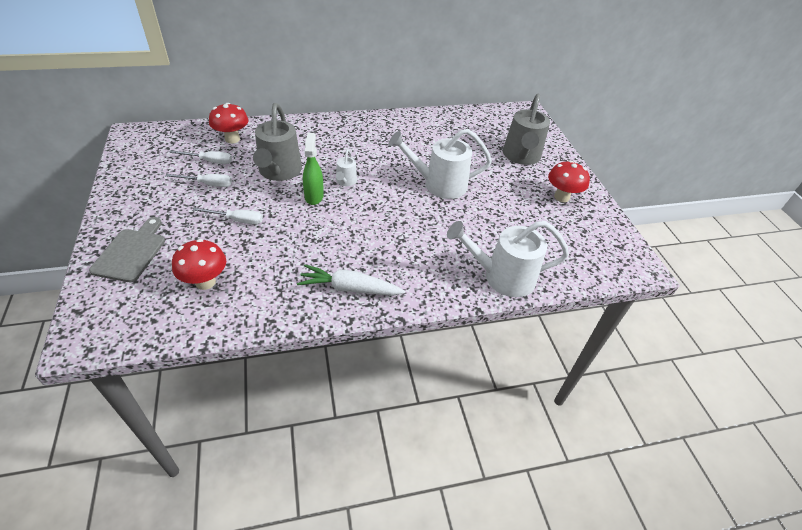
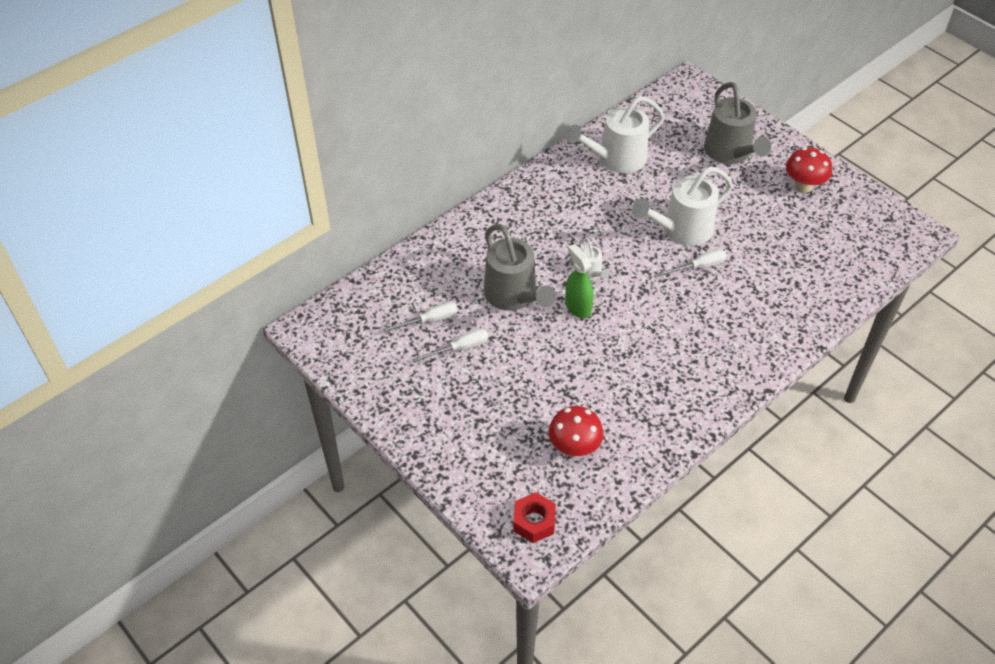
camera: 25 degrees left, 5 degrees up
grey cutting board [89,217,165,282] -> none
white screwdriver [193,207,263,225] -> white screwdriver moved to [657,249,727,277]
red mushroom [209,103,249,143] -> none
white carrot [297,264,405,296] -> none
white watering can [447,221,569,297] -> white watering can moved to [566,96,665,173]
none -> red nut [513,492,556,543]

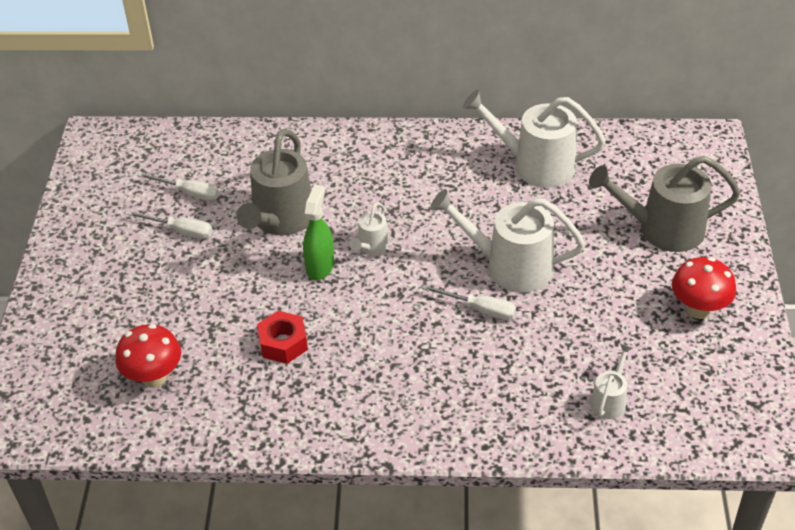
camera: 45 degrees right, 5 degrees down
red nut [513,492,556,543] -> red nut moved to [257,311,308,364]
grey watering can [704,82,771,164] -> grey watering can turned 60 degrees clockwise [589,156,740,252]
none -> white watering can [590,344,633,419]

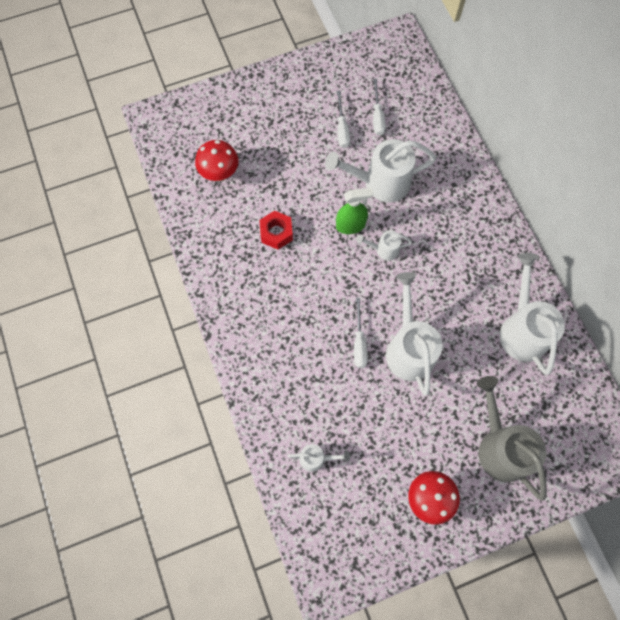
camera: 65 degrees right, 25 degrees up
grey watering can [237,129,312,235] -> white watering can [325,139,436,202]

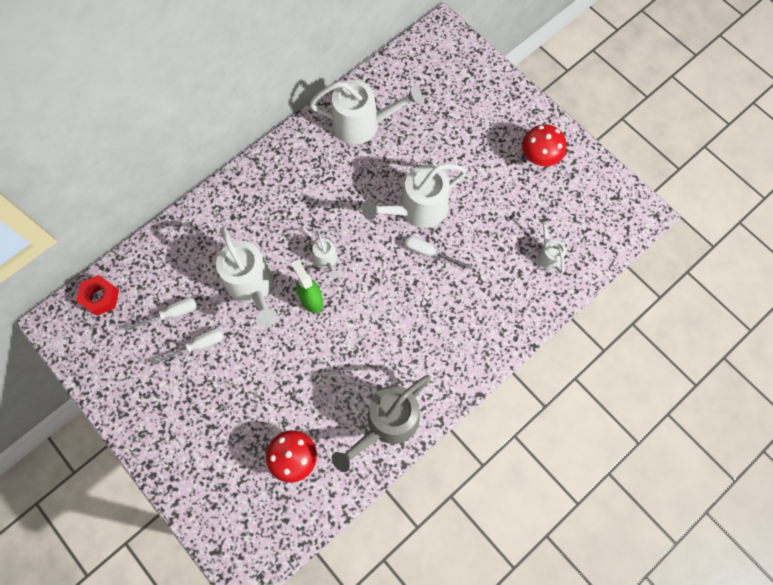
camera: 110 degrees left, 0 degrees up
red nut [259,210,293,250] -> red nut moved to [76,275,119,316]
white screwdriver [354,298,368,368] -> white screwdriver turned 135 degrees counterclockwise [404,236,472,269]
grey watering can [477,376,547,501] -> grey watering can moved to [332,375,431,472]
white watering can [499,253,565,375] -> white watering can turned 150 degrees counterclockwise [309,80,422,145]

